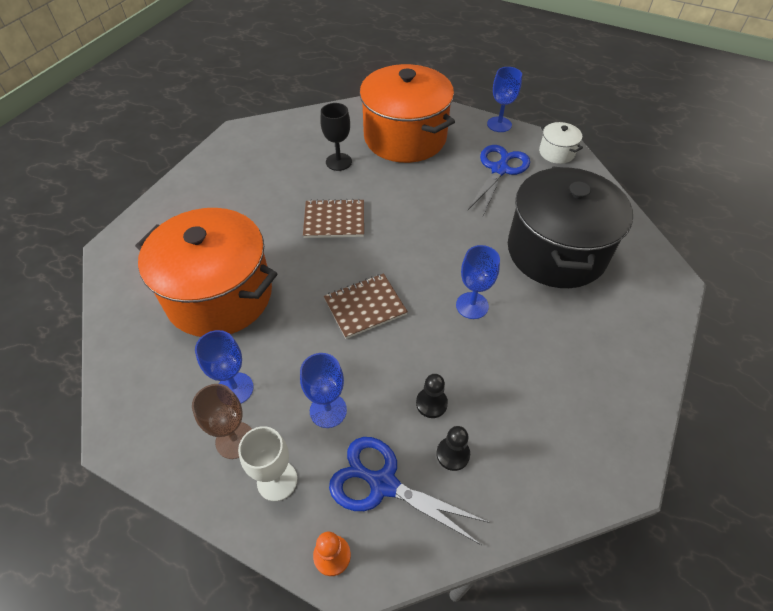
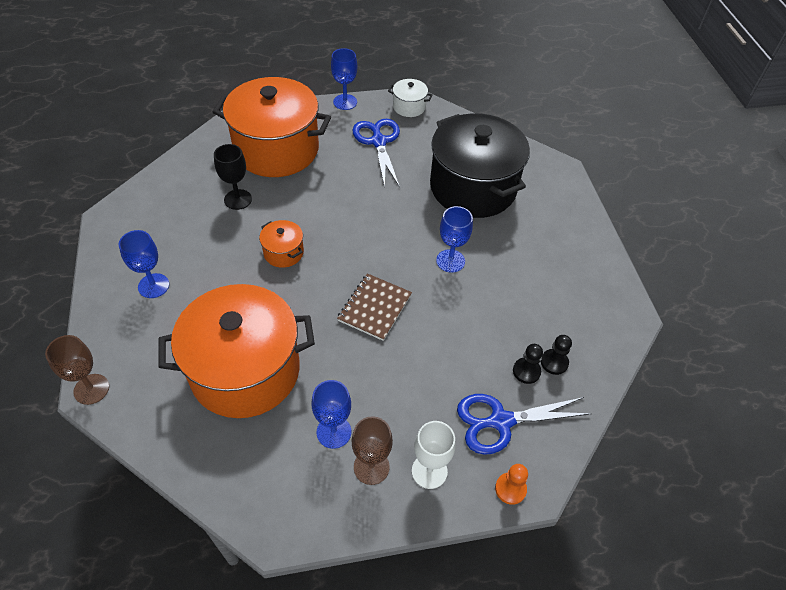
camera: 40 degrees left, 0 degrees up
blue goblet [300,353,347,428] -> blue goblet moved to [119,230,169,298]
brown notebook [303,199,364,238] -> orange pot [259,220,304,268]
black pawn [416,374,448,418] -> black pawn moved to [541,335,572,375]
none -> brown goblet [45,335,109,405]

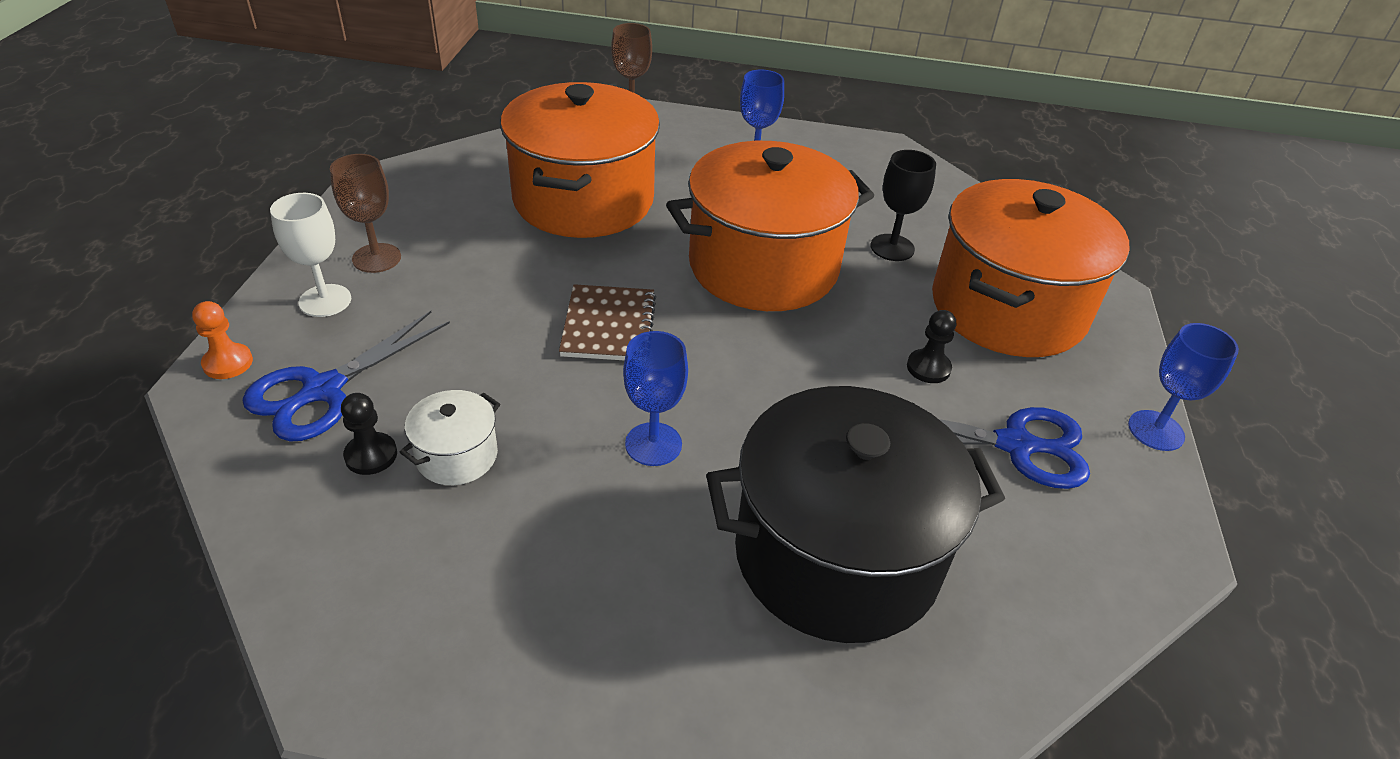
camera: 110 degrees right, 10 degrees down
orange pot [259,220,304,268] -> orange pot [666,141,874,311], size x2.39
blue goblet [311,380,351,449] -> none
brown notebook [337,273,412,341] -> brown notebook turned 45 degrees clockwise [559,284,656,360]
white pot [388,79,433,117] -> white pot moved to [400,390,500,485]
blue scissors [457,394,592,455] -> blue scissors turned 150 degrees counterclockwise [242,311,450,442]
black pawn [541,335,572,375] -> black pawn moved to [907,310,956,383]

